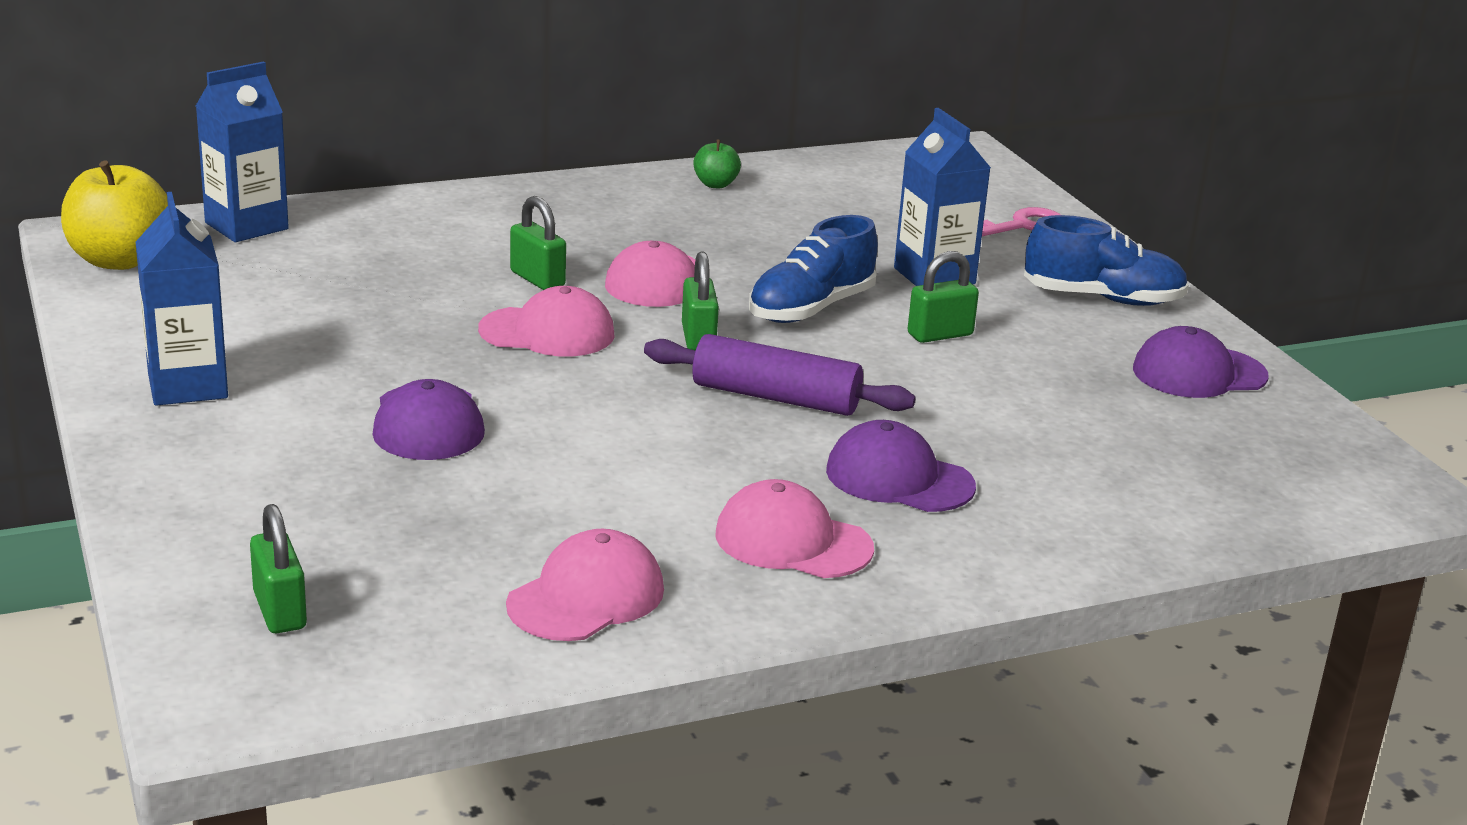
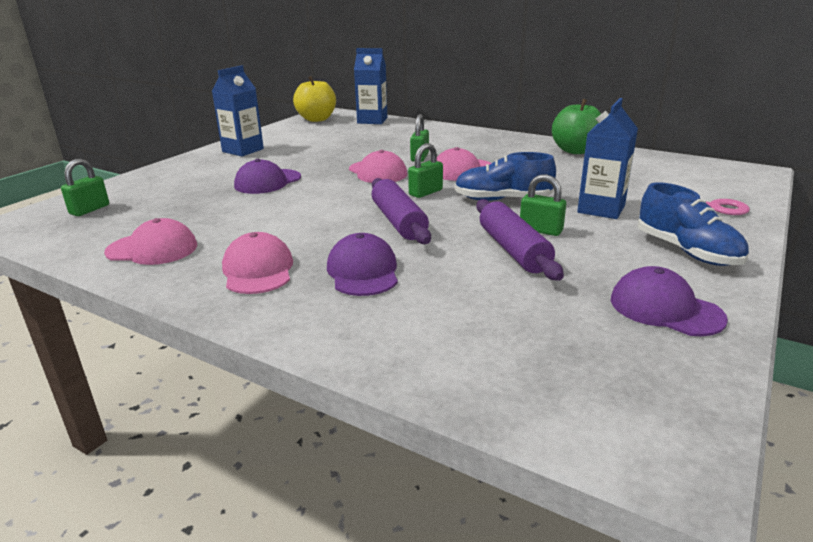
camera: 55 degrees right, 0 degrees up
green apple [693,140,741,188] -> green apple [552,99,601,154], size x2.01
none -> purple rolling pin [476,199,564,281]

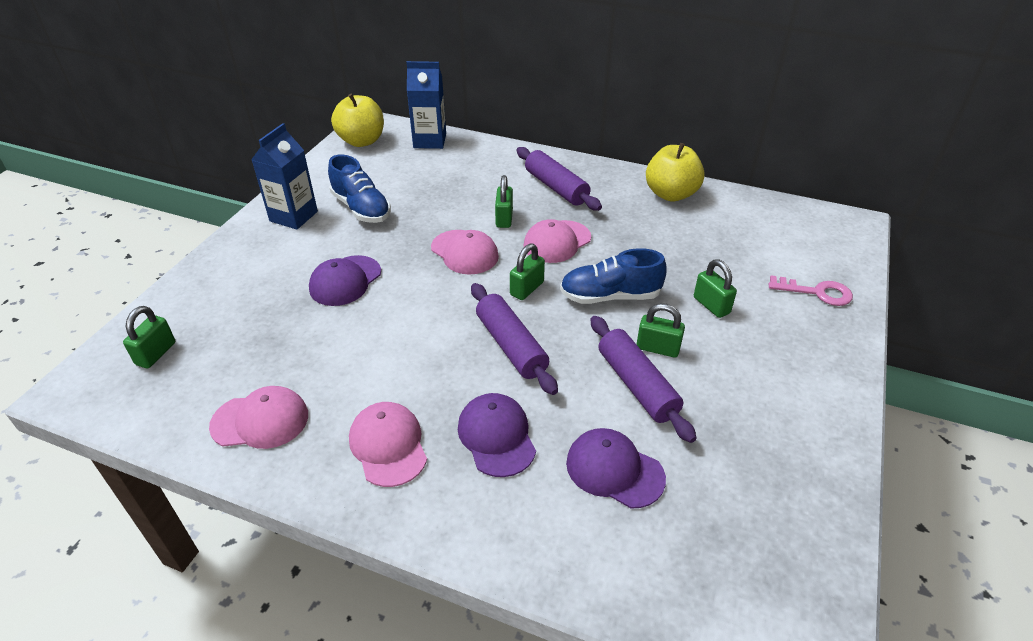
camera: 10 degrees left, 15 degrees up
green apple [552,99,601,154] -> yellow apple [646,143,705,201]
blue carton [577,98,638,219] -> green padlock [694,259,737,318]
purple cap [611,266,728,336] -> purple cap moved to [566,428,666,509]
blue shoe [638,182,749,266] -> blue shoe moved to [328,154,391,223]
none -> purple rolling pin [516,147,602,211]

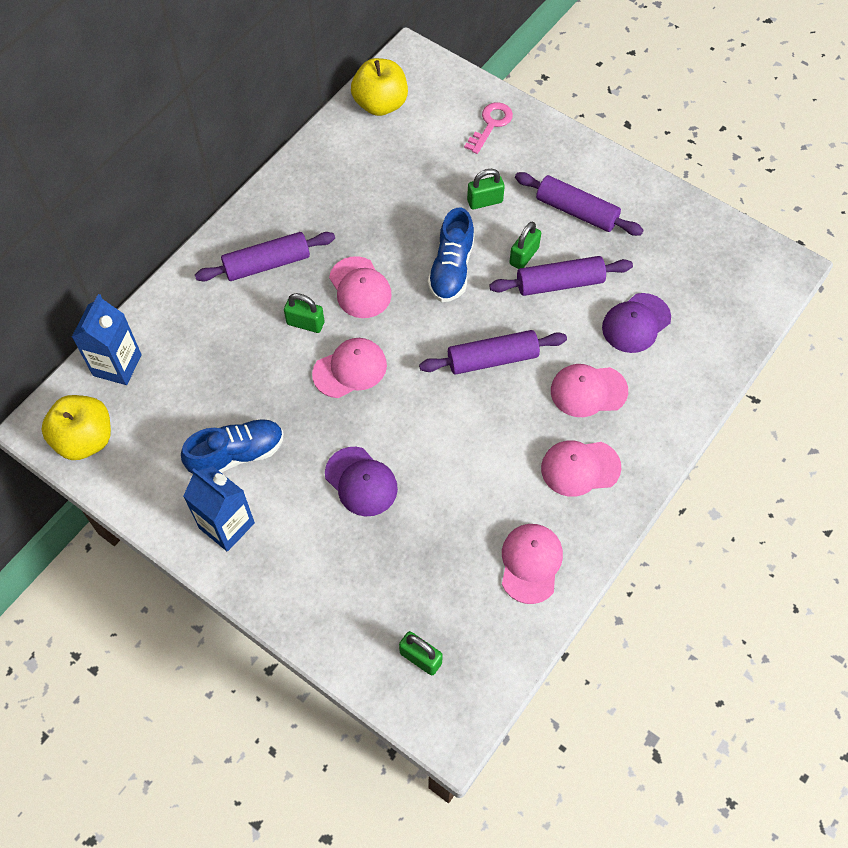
camera: 75 degrees left, 20 degrees up
purple cap [458,393,536,477] -> pink cap [551,364,628,417]
green padlock [510,243,545,300] -> none
yellow apple [646,143,705,201] -> yellow apple moved to [351,58,408,116]
none -> purple rolling pin [515,172,644,236]

